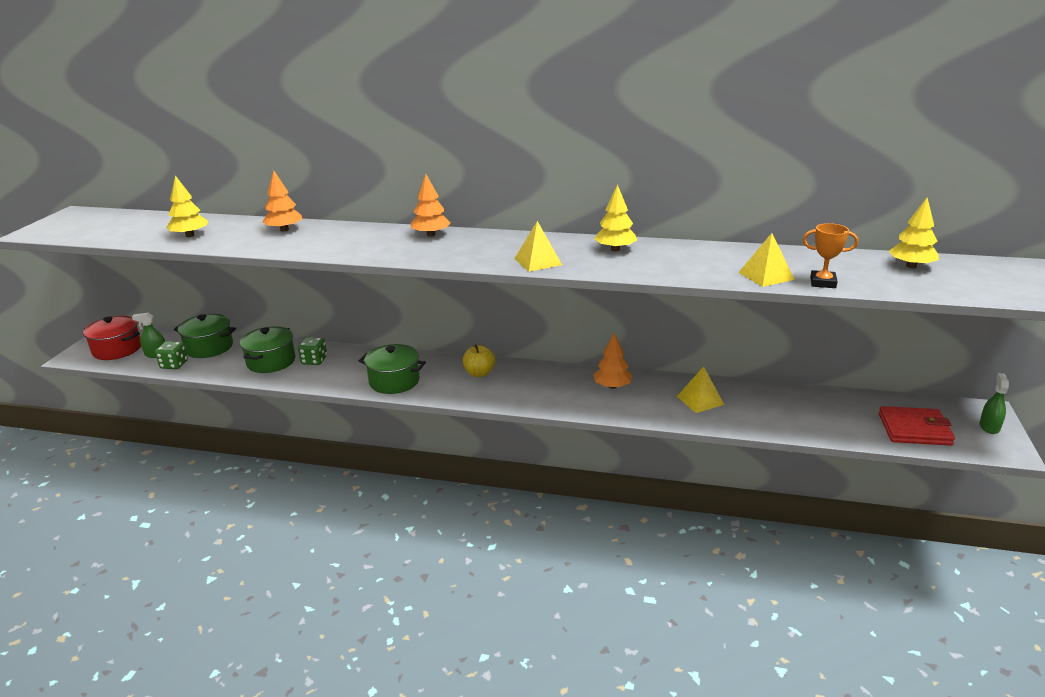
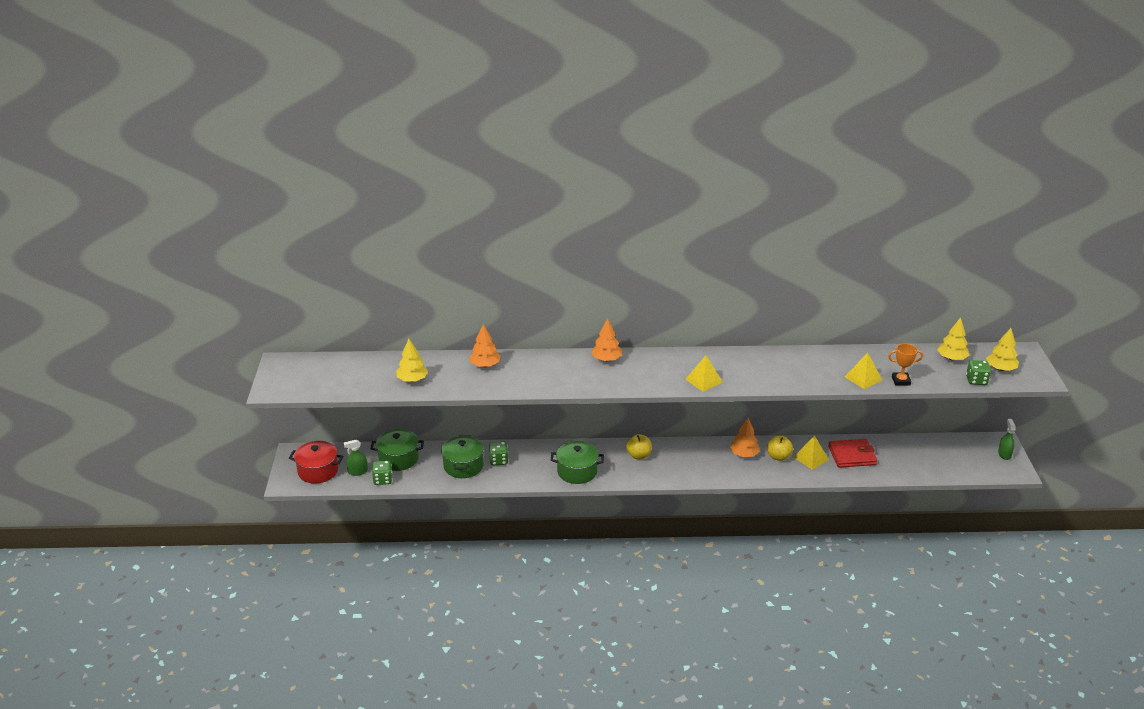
camera: 15 degrees left, 5 degrees up
yellow tree [594,184,637,251] -> yellow tree moved to [986,328,1019,371]
red wallet [879,406,955,446] -> red wallet moved to [828,439,877,468]
none -> yellow apple [767,436,793,461]
none -> green dice [966,360,991,385]

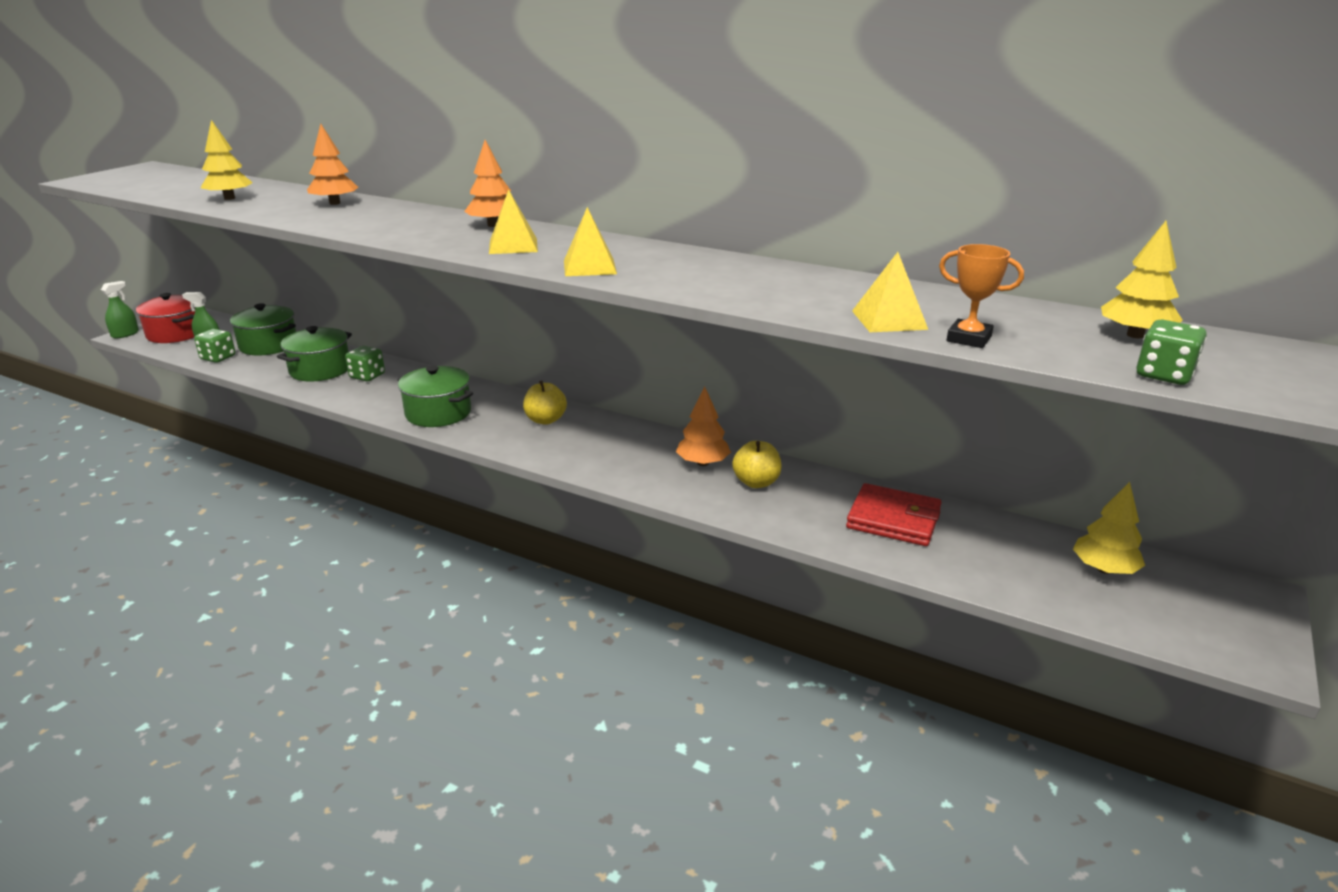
camera: 30 degrees right, 5 degrees down
yellow pyramid [794,435,829,470] -> yellow pyramid moved to [489,189,538,254]
yellow tree [986,328,1019,371] -> yellow tree moved to [1073,482,1145,574]
green spray bottle [998,419,1015,460] -> green spray bottle moved to [101,281,139,338]

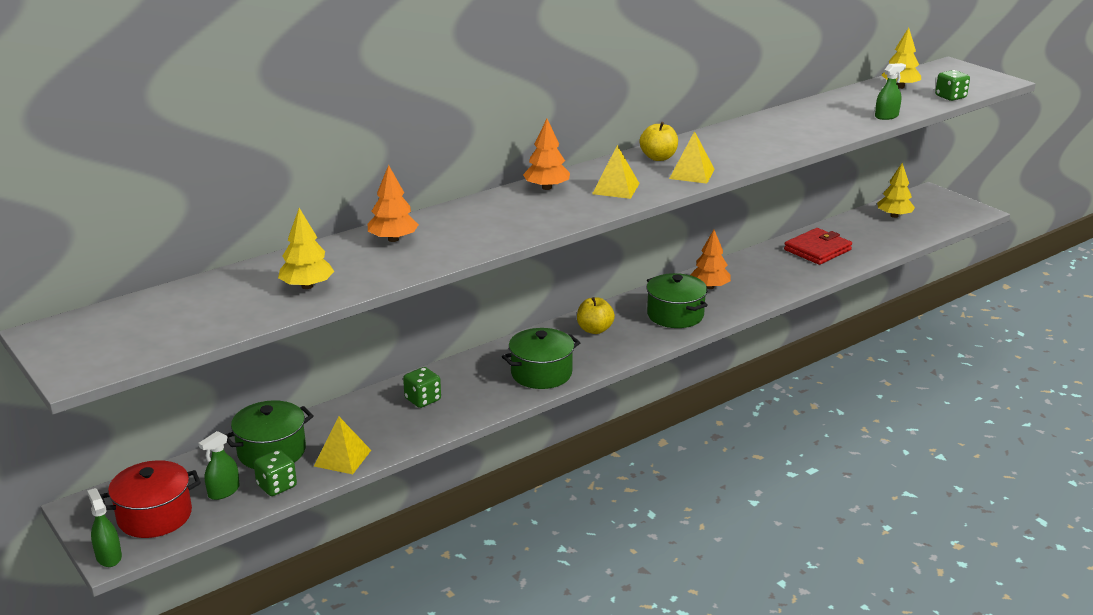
camera: 65 degrees left, 0 degrees up
green pot [277,326,352,381] -> green pot moved to [647,273,708,328]
yellow apple [732,441,782,488] -> yellow apple moved to [640,122,678,161]
yellow pyramid [852,252,928,332] -> yellow pyramid moved to [314,416,371,474]
orange trophy [939,244,1024,348] -> green spray bottle [875,63,906,120]

